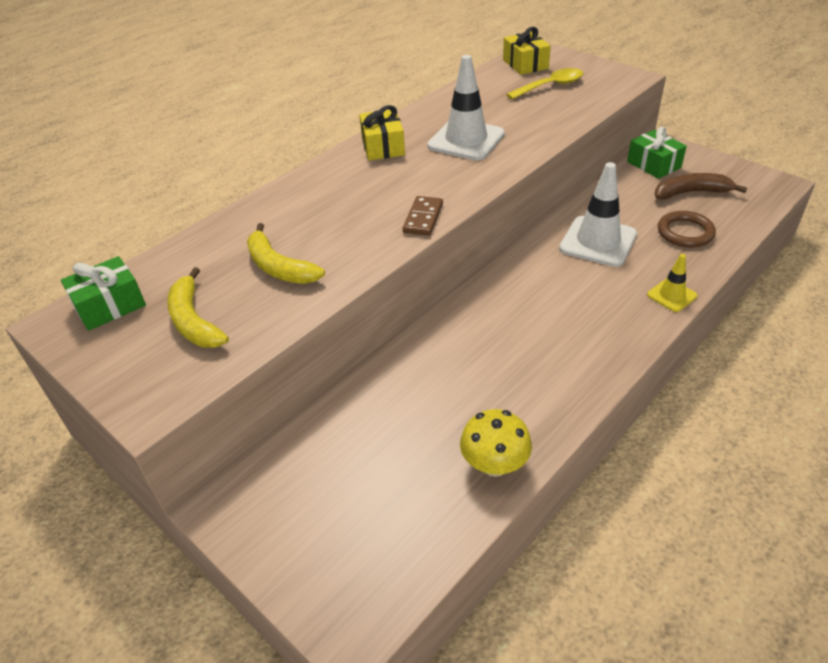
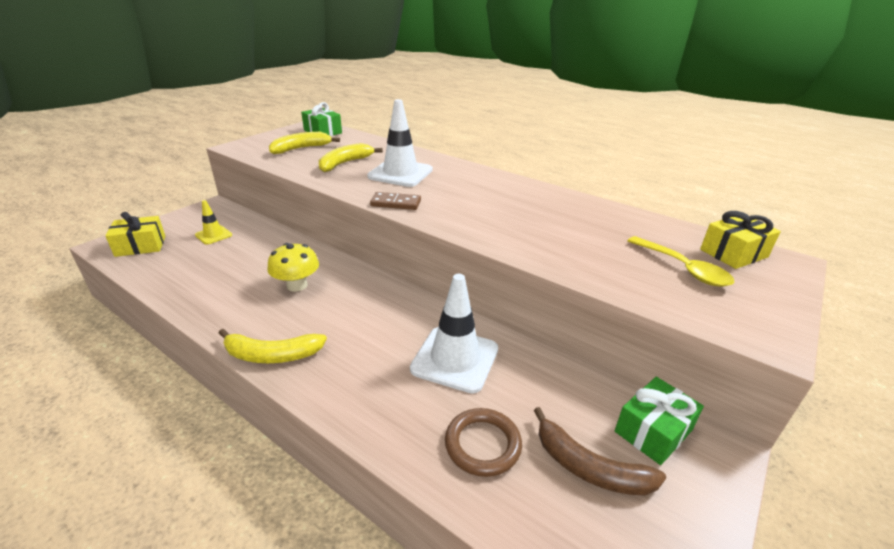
camera: 80 degrees right, 10 degrees down
yellow gift [359,105,405,160] -> yellow gift moved to [105,212,165,257]
white traffic cone [427,55,505,160] -> white traffic cone moved to [367,99,433,187]
yellow mushroom [460,409,532,477] -> yellow mushroom moved to [267,243,319,292]
yellow traffic cone [647,254,697,312] -> yellow traffic cone moved to [195,200,232,245]
brown banana [654,173,747,200] -> brown banana turned 135 degrees clockwise [534,407,666,495]
none -> yellow banana [219,329,327,363]

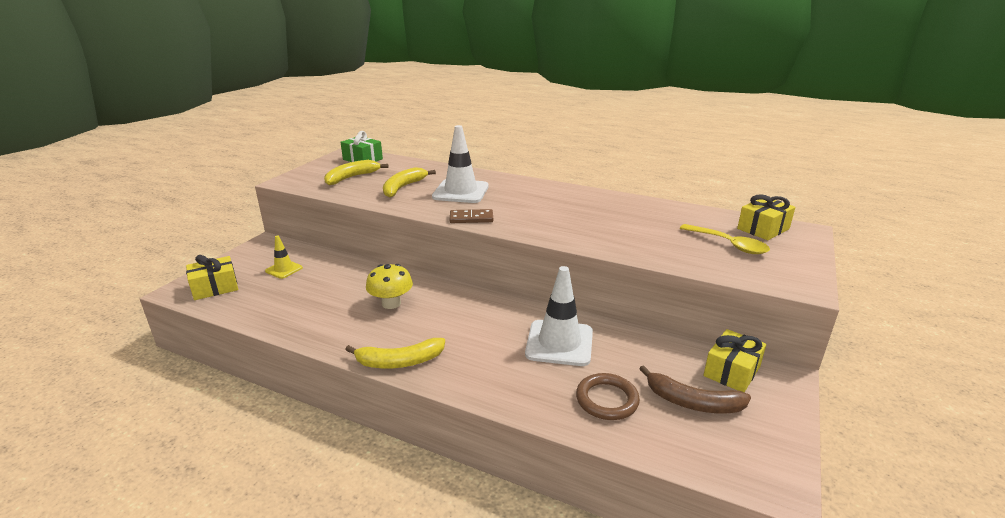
camera: 10 degrees left, 5 degrees down
green gift [614,377,704,465] -> yellow gift [703,329,766,392]

